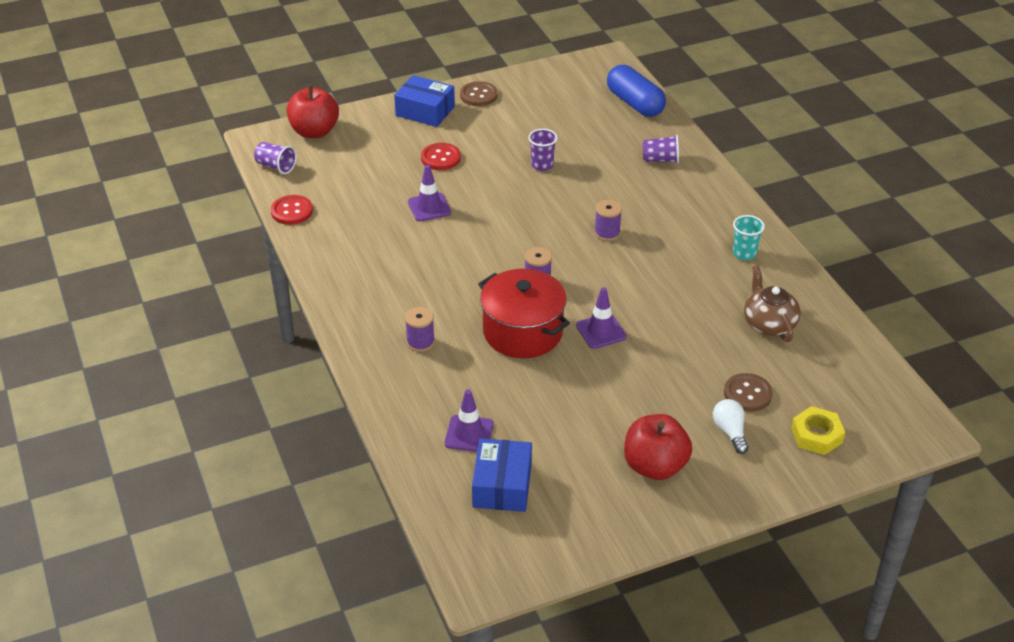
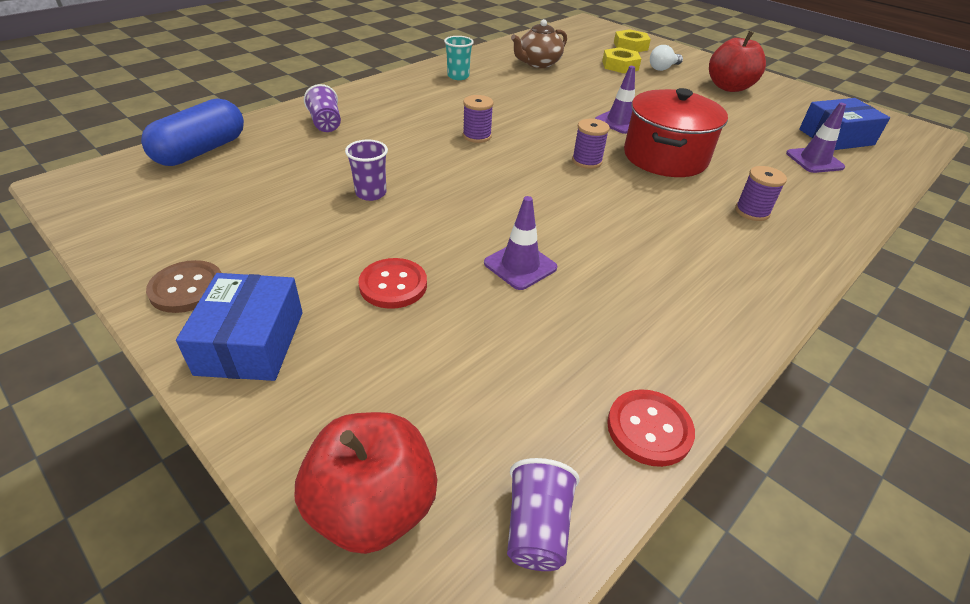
camera: 115 degrees left, 0 degrees up
brown button [724,373,773,412] -> yellow nut [602,47,641,73]

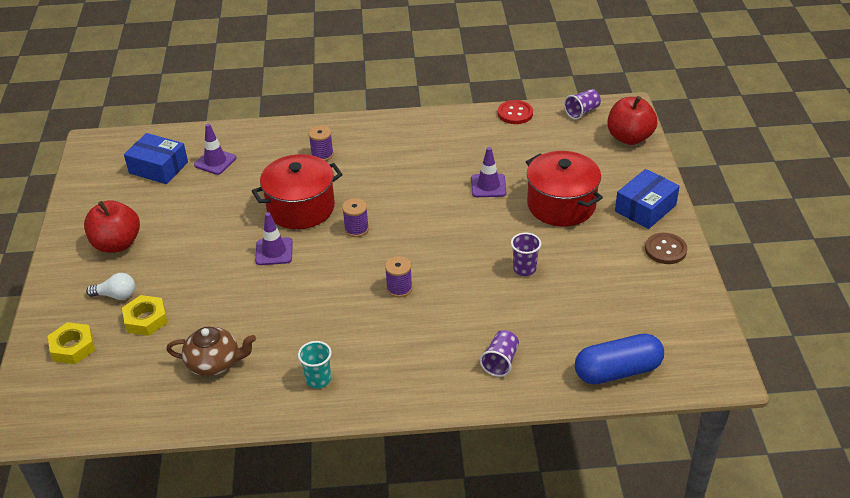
camera: 135 degrees left, 0 degrees up
red button [358,258,427,309] -> red pot [526,151,603,226]

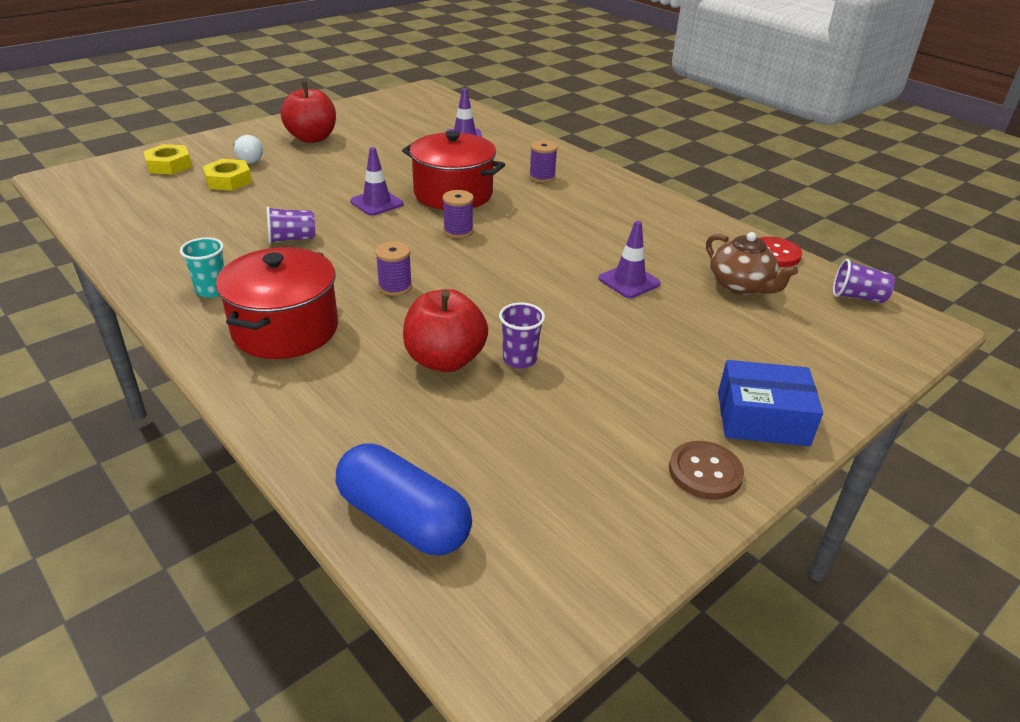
camera: 50 degrees right, 5 degrees down
blue box [124,133,188,184] -> none
brown teapot [166,327,256,377] -> brown teapot moved to [706,232,798,295]
purple cup [480,330,519,377] -> purple cup moved to [267,206,315,244]
red pot [526,151,603,226] -> red pot moved to [216,247,338,359]
red apple [607,96,657,145] -> red apple moved to [403,289,488,372]

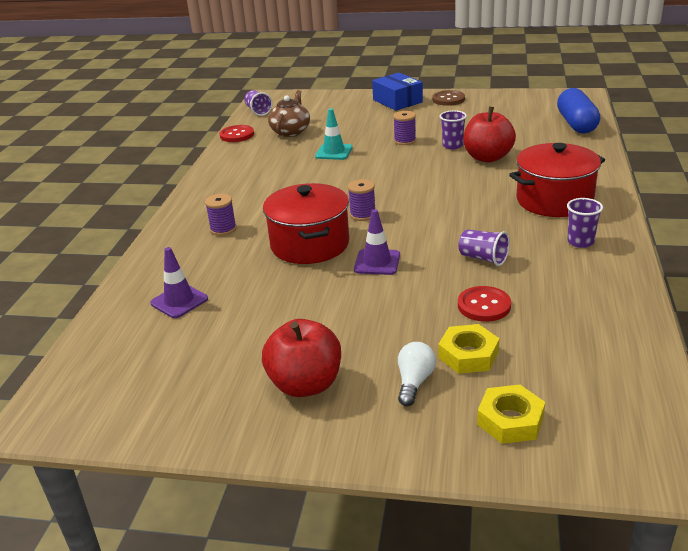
camera: 125 degrees left, 5 degrees down
turquoise cup [180,237,224,298] -> purple cup [567,198,603,248]
purple spool [375,241,412,296] -> purple spool moved to [393,111,416,145]
purple traffic cone [599,221,661,298] -> turquoise traffic cone [315,108,353,160]
none -> red button [458,286,511,322]

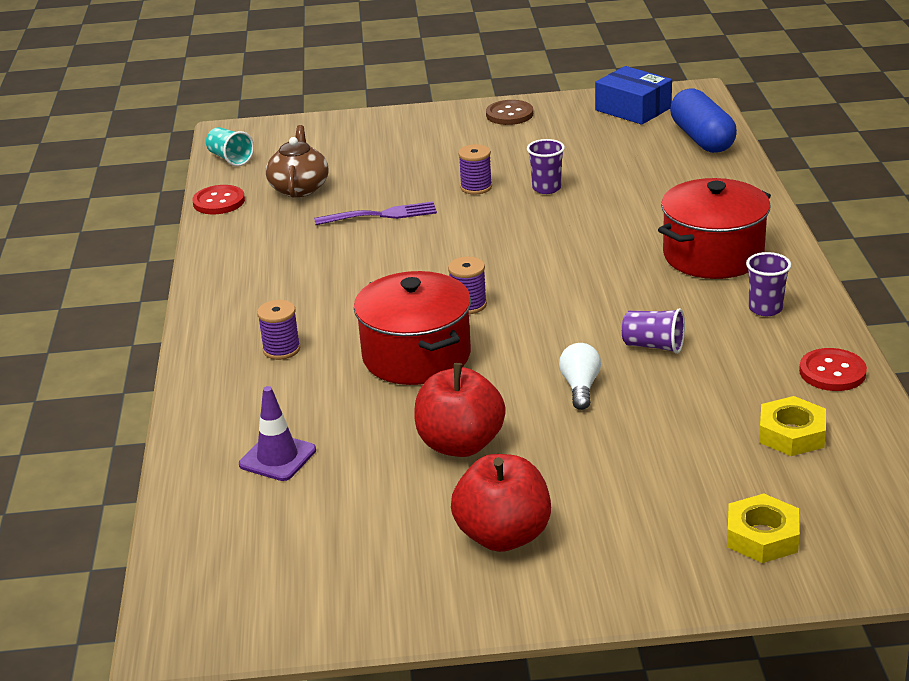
camera: 15 degrees left, 0 degrees up
purple cup [244,90,273,116] -> turquoise cup [206,127,254,166]
turquoise traffic cone [315,108,353,160] -> purple fork [314,202,437,225]
purple traffic cone [354,209,400,275] -> none
blue box [372,73,423,111] -> blue box moved to [595,66,672,125]
white light bulb [398,342,436,406] -> white light bulb moved to [559,343,601,410]
yellow nut [438,324,499,374] -> yellow nut moved to [759,396,826,456]
red button [458,286,511,322] -> red button moved to [799,348,867,391]
red apple [463,107,516,162] -> red apple moved to [414,363,506,457]

